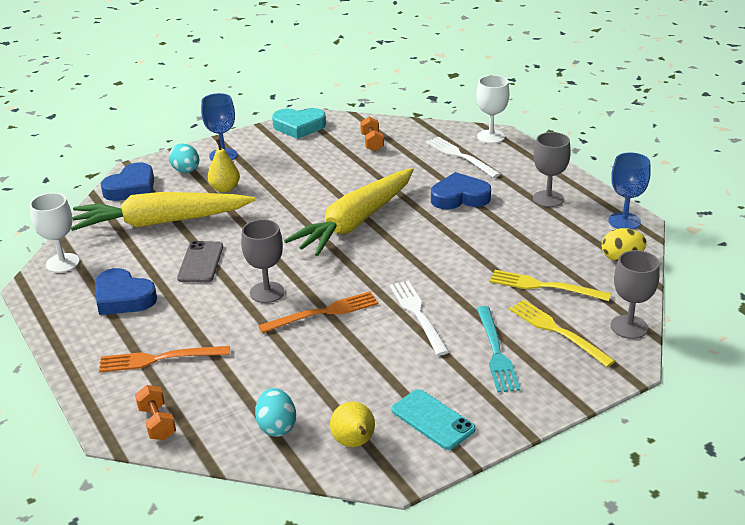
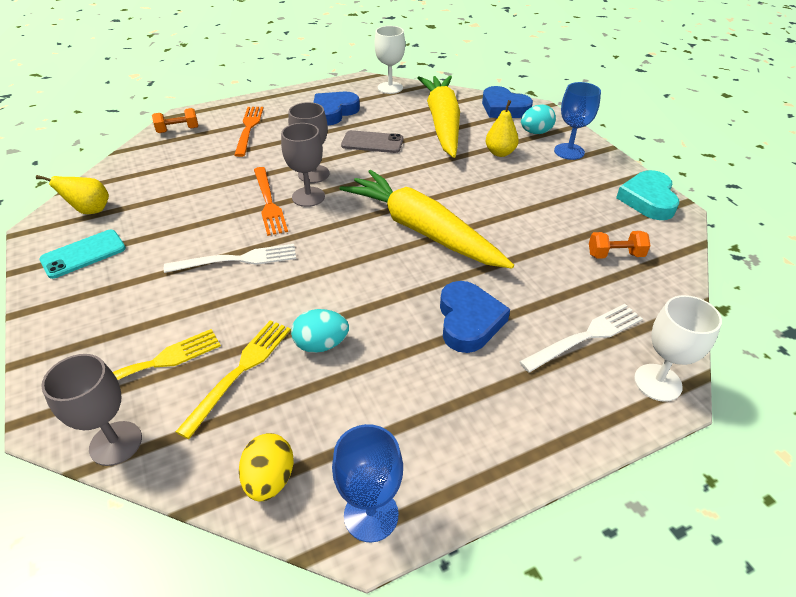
camera: 95 degrees right, 10 degrees up
turquoise egg [255,388,296,437] -> turquoise egg moved to [291,309,349,353]
turquoise fork [477,306,520,393] -> none
grey goblet [533,132,571,207] -> grey goblet moved to [281,123,325,207]

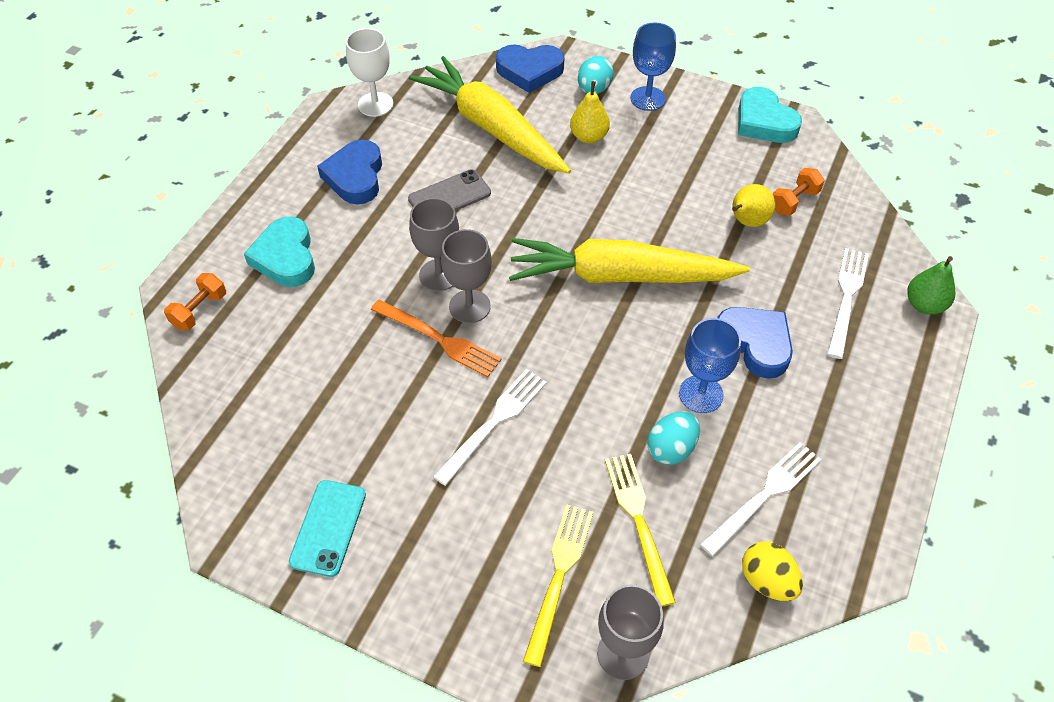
camera: 40 degrees left, 10 degrees up
yellow pear [36,175,109,214] -> yellow pear moved to [732,184,775,227]
orange fork [234,107,264,157] -> turquoise heart [244,217,315,287]
blue goblet [332,424,403,542] -> blue goblet moved to [679,318,741,413]
white goblet [634,295,722,402] -> green pear [907,256,955,315]
none -> white fork [700,442,822,556]

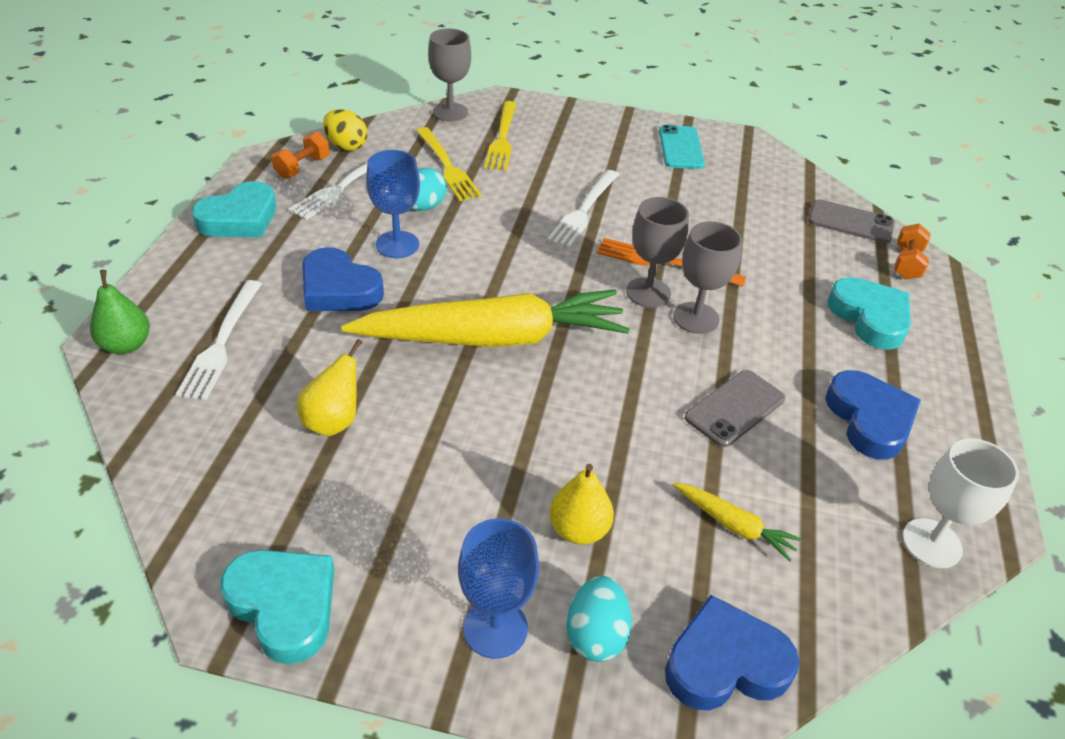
camera: 165 degrees right, 10 degrees down
yellow carrot [409,56,571,174] -> yellow carrot [673,483,802,561], size x0.41
orange dumbbell [773,168,825,216] -> orange dumbbell moved to [271,132,330,179]
none -> turquoise heart [192,181,276,237]
none -> grey phone [808,199,895,243]

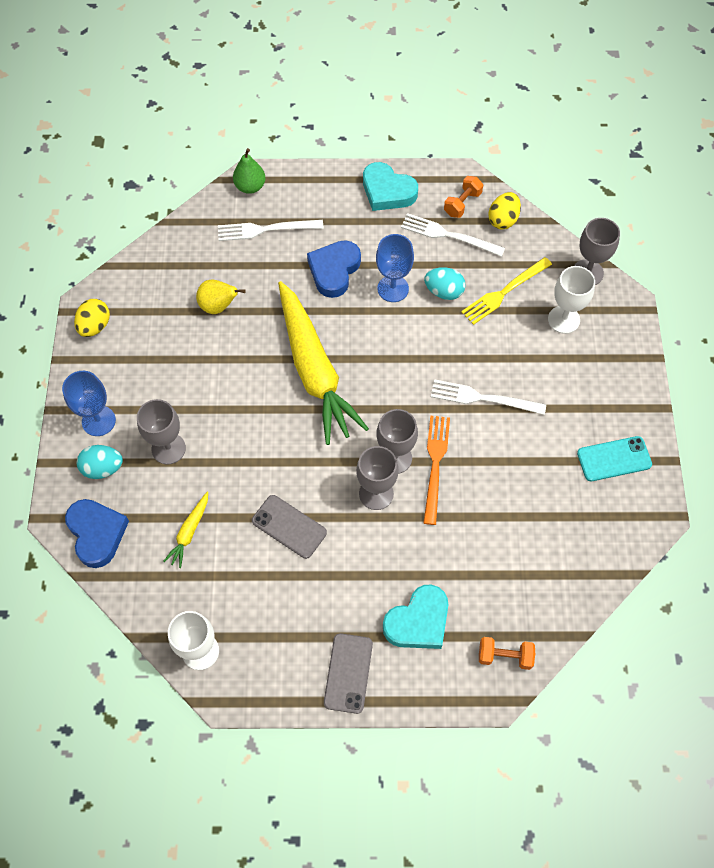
camera: 80 degrees right, 20 degrees up
turquoise heart [220,550,334,664] -> yellow egg [74,299,110,337]
orange dumbbell [271,132,330,179] -> orange dumbbell turned 75 degrees counterclockwise [444,176,483,218]
yellow fork [485,101,517,171] -> white goblet [548,266,595,334]
yellow pear [549,464,614,545] -> grey goblet [137,399,186,464]
grey phone [808,199,895,243] -> grey phone moved to [324,633,373,714]
blue heart [825,370,921,460] -> none

